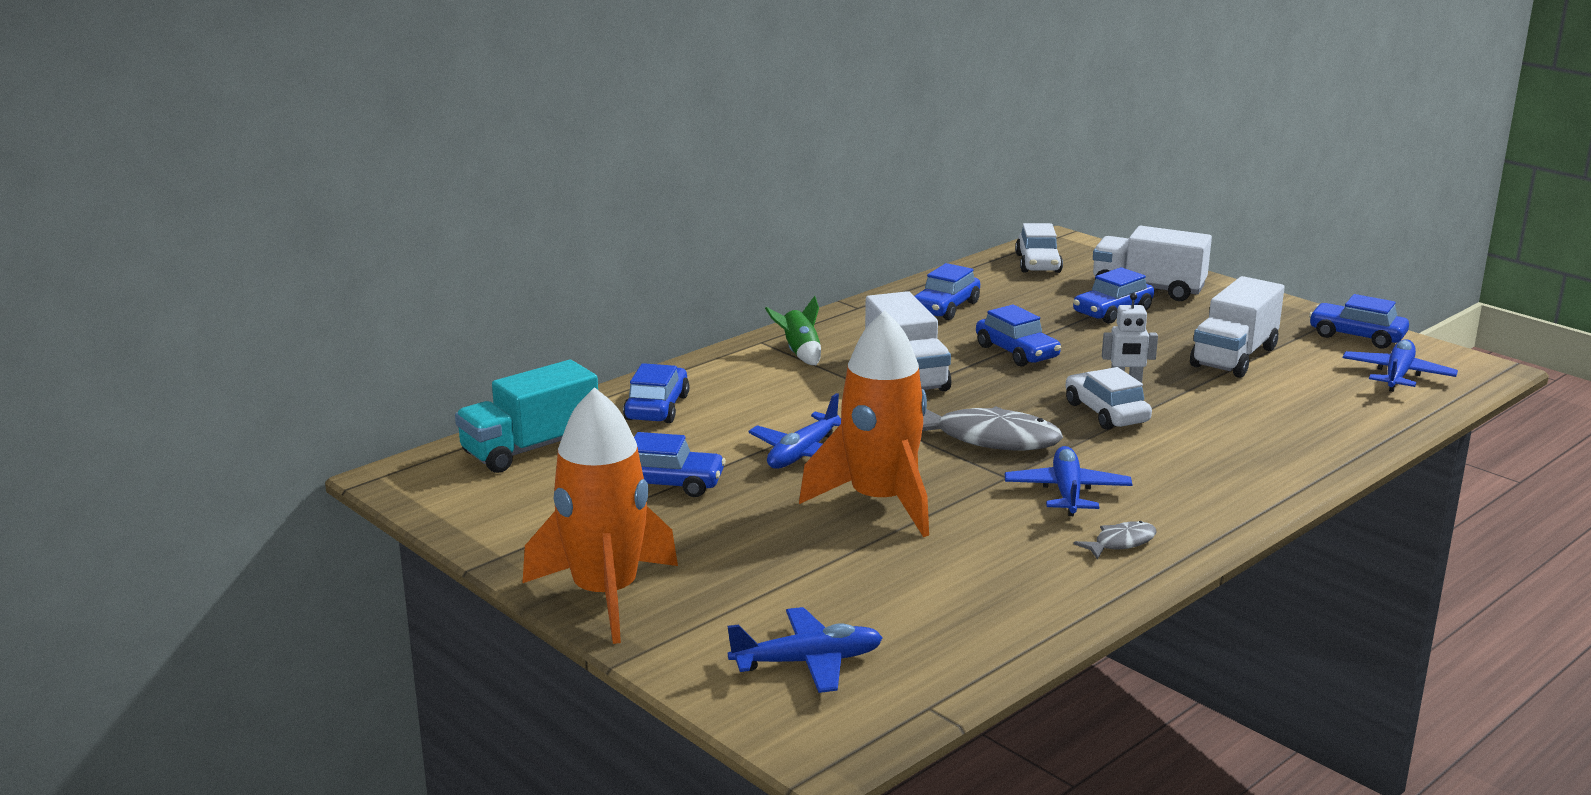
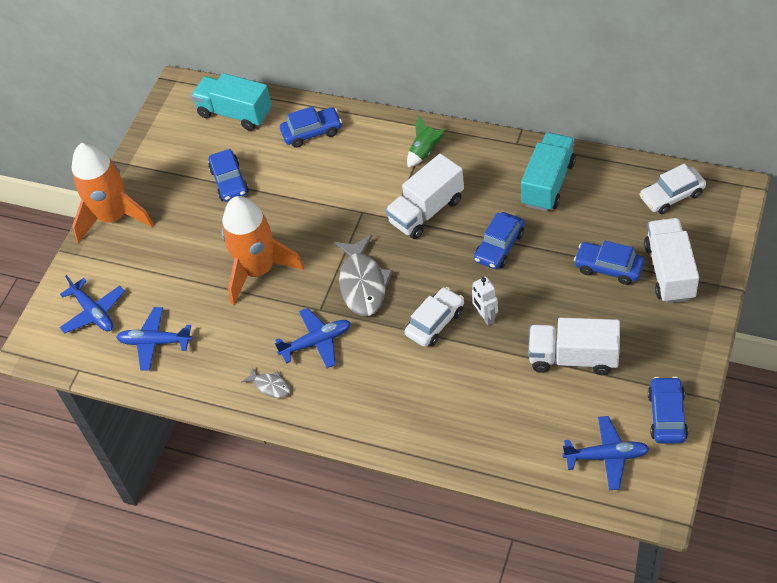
camera: 70 degrees right, 30 degrees up
blue plane [748,393,841,469] -> blue plane moved to [116,307,192,371]
blue car [914,263,980,320] -> turquoise truck [521,132,576,212]

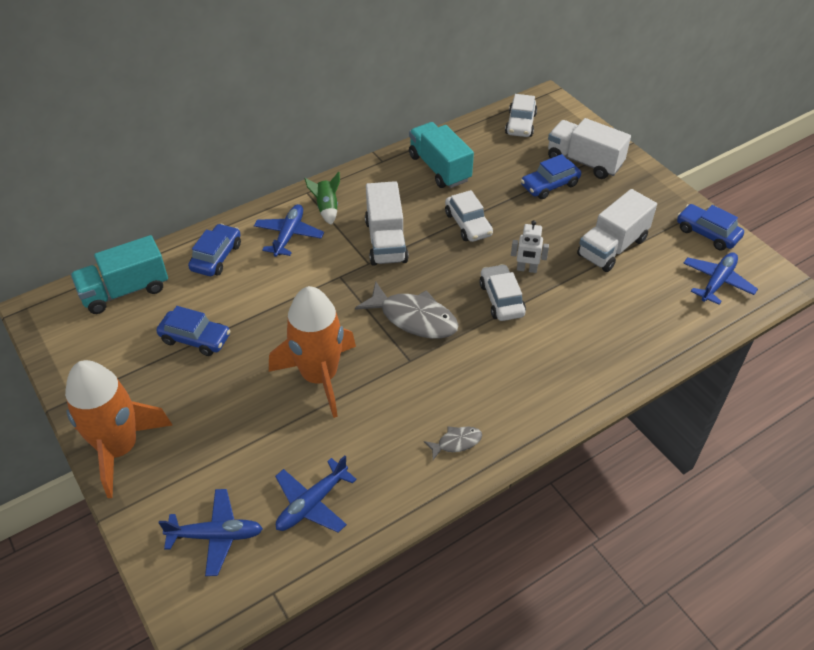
camera: 60 degrees left, 5 degrees down
blue plane [275,308,351,368] -> blue plane moved to [254,204,324,257]
blue car [474,212,524,269] -> white car [445,190,493,242]

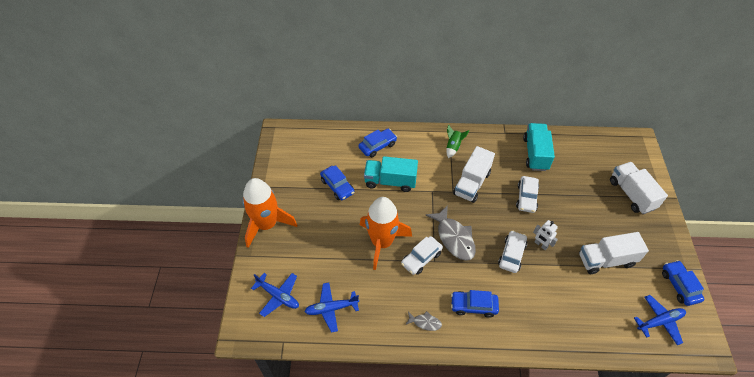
camera: 35 degrees right, 5 degrees up
turquoise truck [71,235,168,314] -> turquoise truck moved to [364,156,418,192]
blue plane [254,204,324,257] -> none
white car [505,94,537,137] -> white car moved to [401,236,443,275]
blue car [521,154,581,199] -> blue car moved to [451,290,499,318]

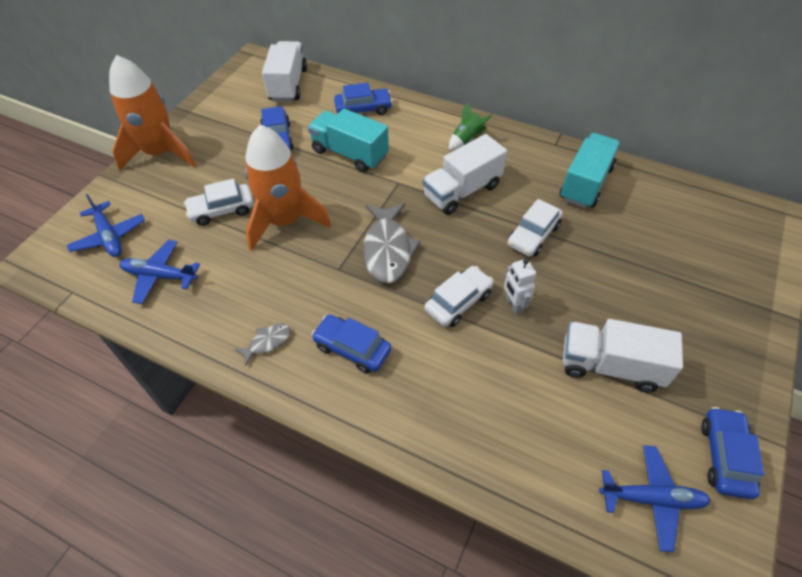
camera: 25 degrees right, 0 degrees up
white car [401,236,443,275] -> white car moved to [184,179,254,226]
grey fish [405,311,442,331] -> grey fish turned 75 degrees counterclockwise [234,324,291,366]
white truck [610,162,668,214] -> white truck moved to [262,41,307,102]

